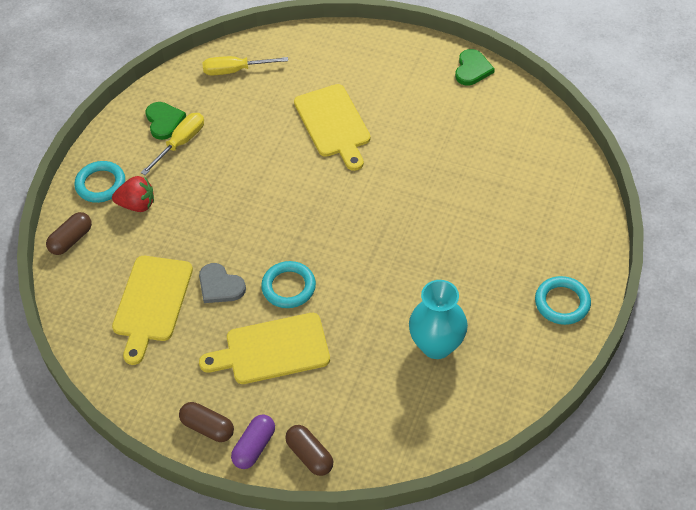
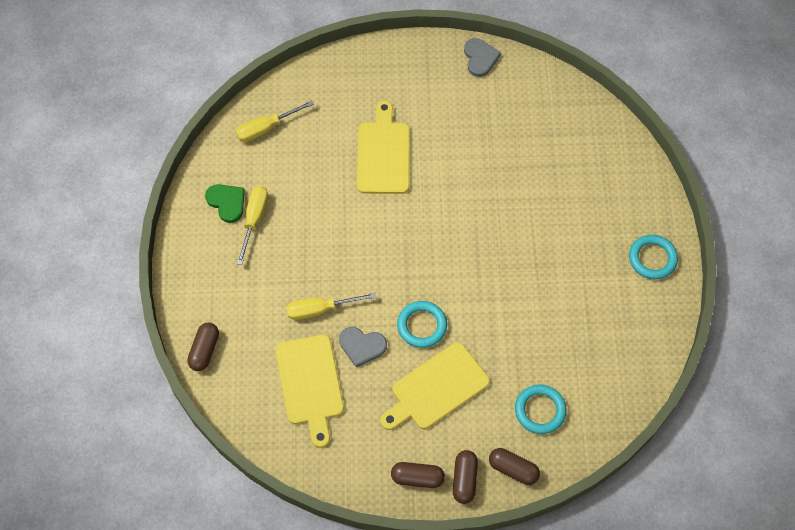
camera: 25 degrees left, 10 degrees up
turquoise ring [75,161,125,203] -> turquoise ring moved to [515,384,567,434]
red strawberry [112,176,154,212] -> none
purple capsule [231,414,275,469] -> brown capsule [453,450,478,504]
yellow cutting board [294,84,371,171] -> yellow cutting board turned 135 degrees counterclockwise [357,101,410,194]
turquoise vase [409,280,468,359] -> none
green heart [455,49,495,85] -> grey heart [464,38,501,77]
none -> yellow screwdriver [287,293,376,320]

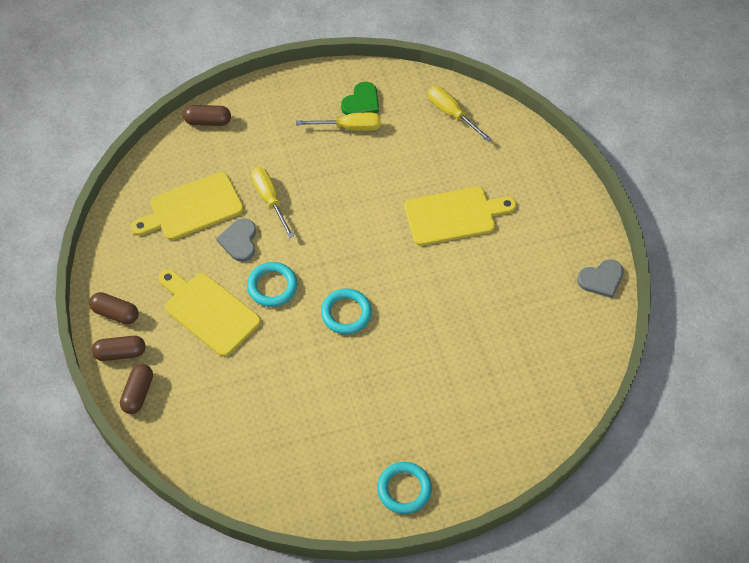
camera: 75 degrees right, 5 degrees down
brown capsule [391,462,445,488] -> brown capsule turned 60 degrees counterclockwise [89,292,139,324]
turquoise ring [515,384,567,434] -> turquoise ring moved to [321,288,372,334]

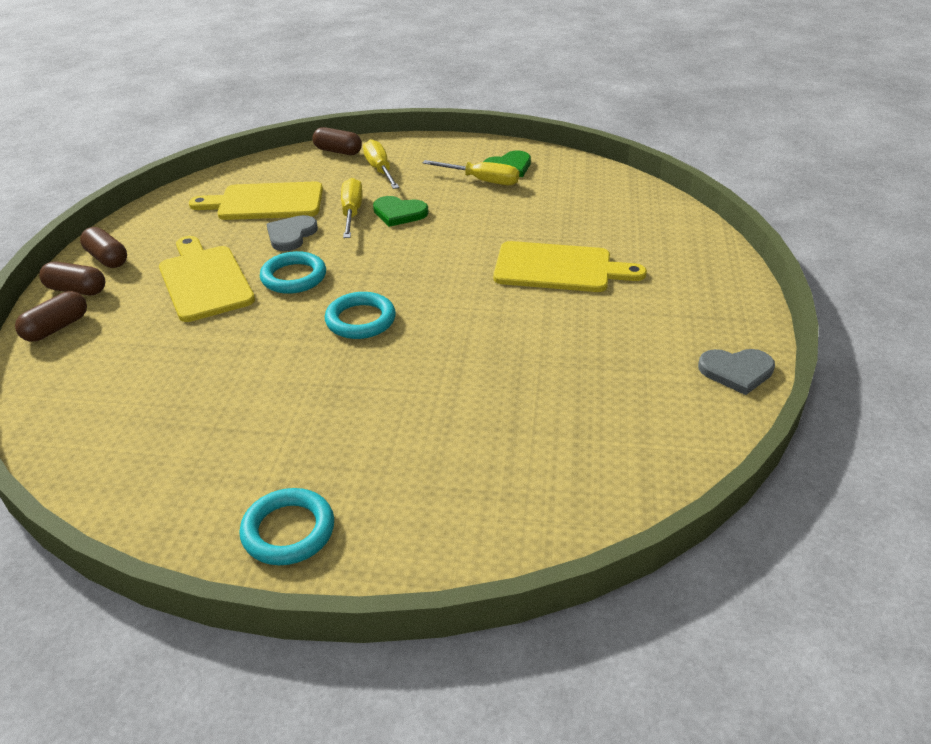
camera: 25 degrees right, 20 degrees down
yellow screwdriver [428,86,492,142] -> yellow screwdriver moved to [363,139,399,189]
none -> green heart [373,196,429,227]

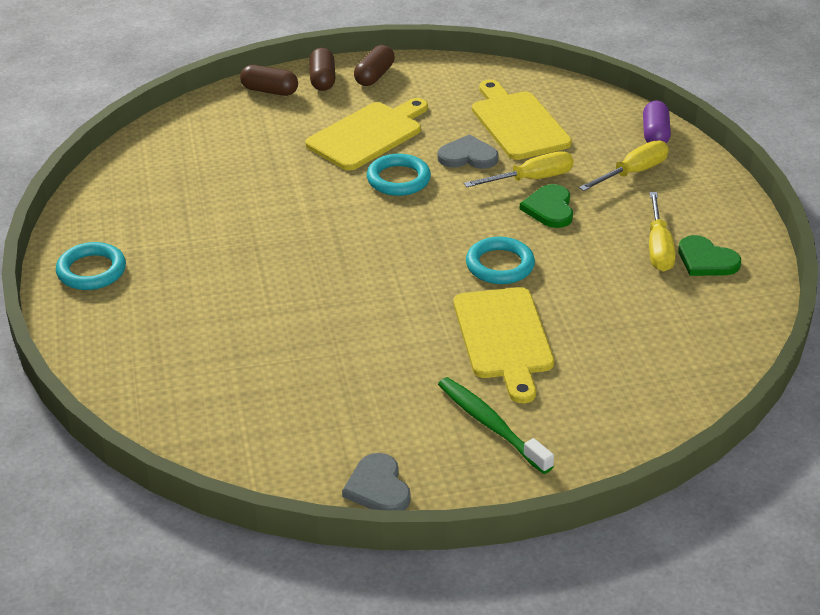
camera: 70 degrees right, 0 degrees up
brown capsule [312,127,362,155] -> purple capsule [643,100,671,143]
turquoise ring [325,292,396,339] -> turquoise ring moved to [466,237,535,284]
none -> green toothbrush [438,377,554,474]

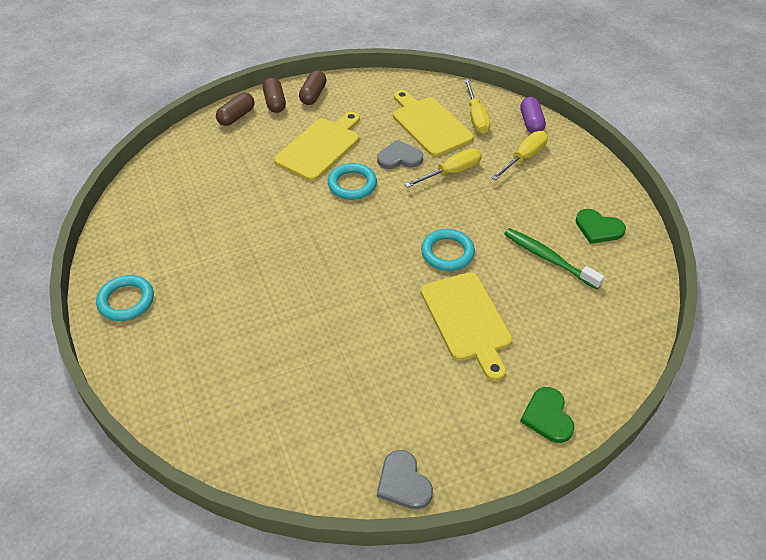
camera: 10 degrees left, 10 degrees up
brown capsule [240,65,298,96] -> brown capsule turned 60 degrees counterclockwise [216,93,255,126]
green toothbrush [438,377,554,474] -> green toothbrush moved to [504,228,604,290]
green heart [520,184,573,228] -> green heart moved to [520,387,575,443]
yellow screwdriver [649,192,676,272] -> yellow screwdriver moved to [464,79,490,134]

